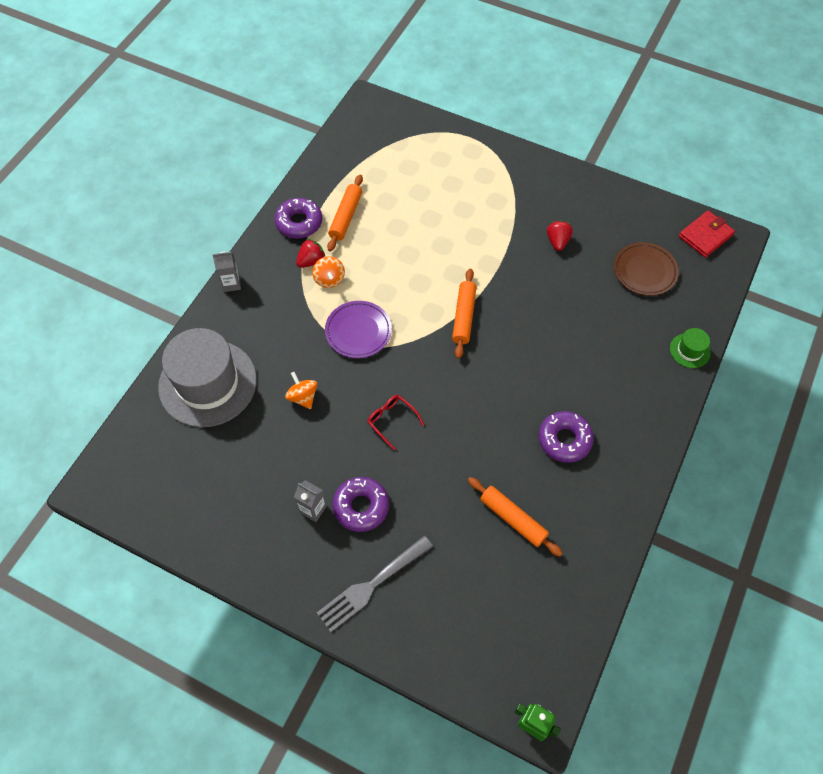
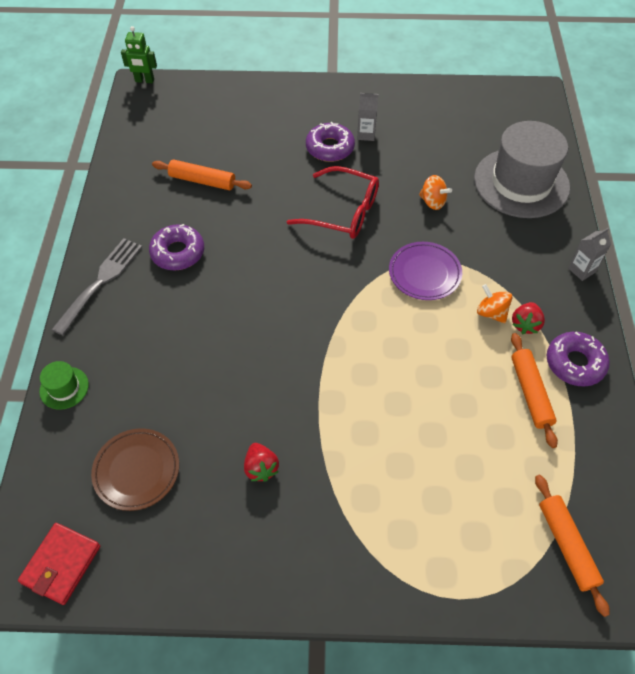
camera: 155 degrees right, 5 degrees down
grey fork [317,536,433,632] -> grey fork moved to [51,238,142,335]
red glasses [367,395,424,450] -> red glasses [287,166,379,239], size x1.84
orange rolling pin [452,269,477,359] -> orange rolling pin moved to [535,475,610,617]

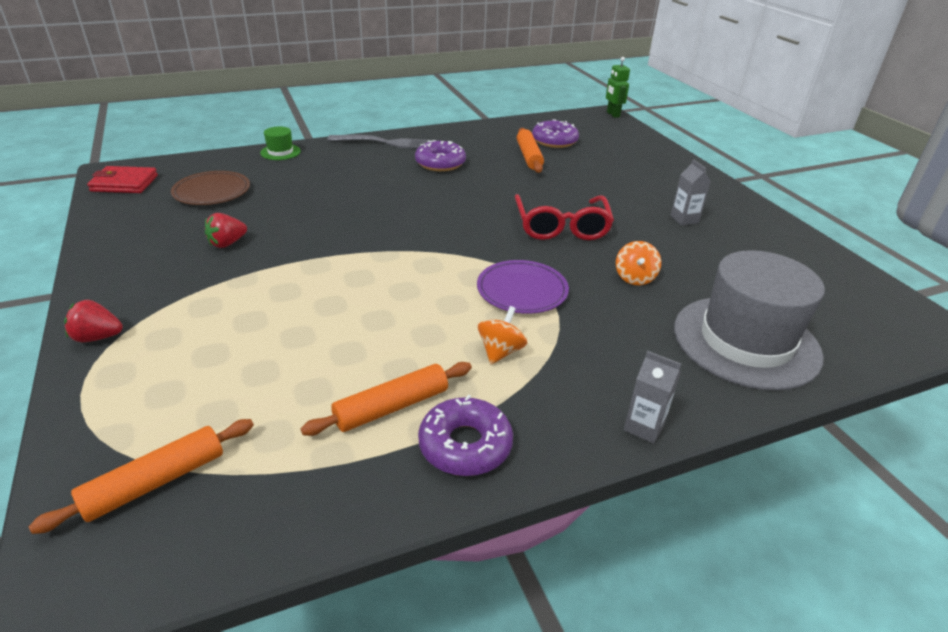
camera: 65 degrees right, 20 degrees down
purple donut [306,122,355,162] -> purple donut moved to [532,119,579,148]
red strawberry [512,302,545,334] -> red strawberry moved to [64,300,123,342]

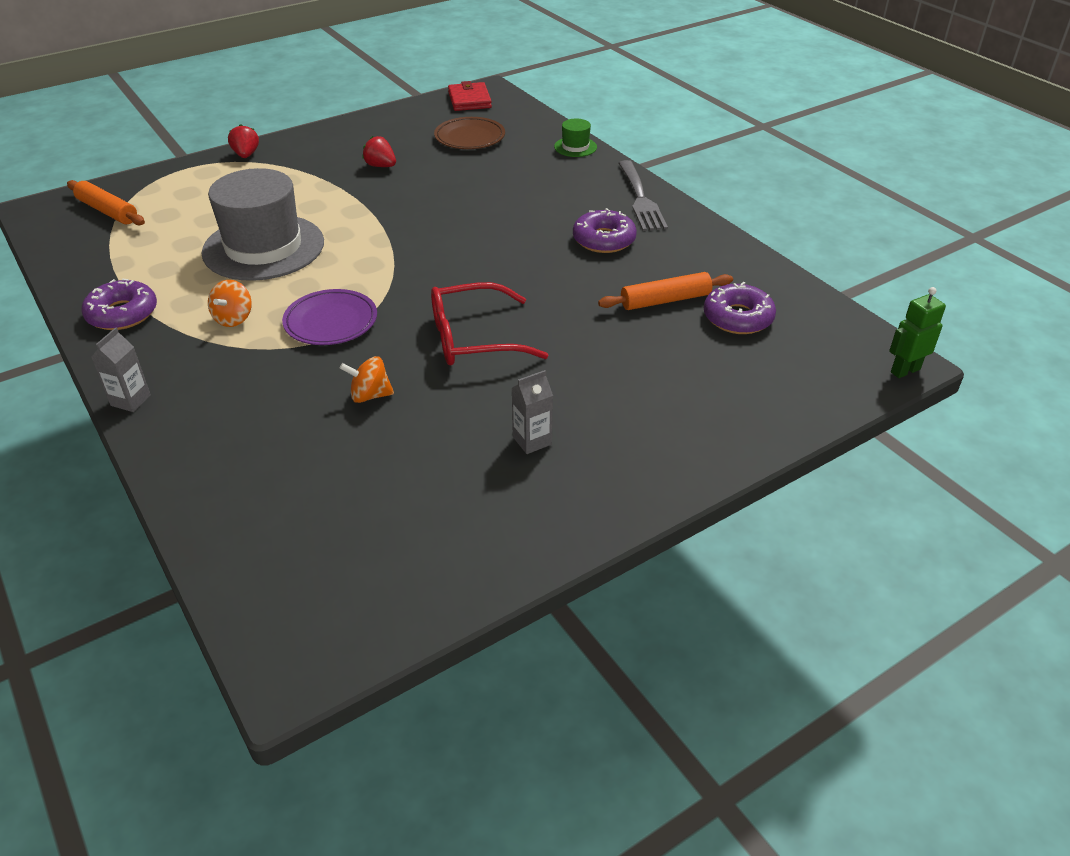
camera: 80 degrees right, 5 degrees up
orange rolling pin [301,362,472,436] -> none
orange spinning top [478,306,527,364] -> orange spinning top turned 90 degrees clockwise [208,280,252,327]
grey hat [674,250,825,391] -> grey hat moved to [202,168,324,281]

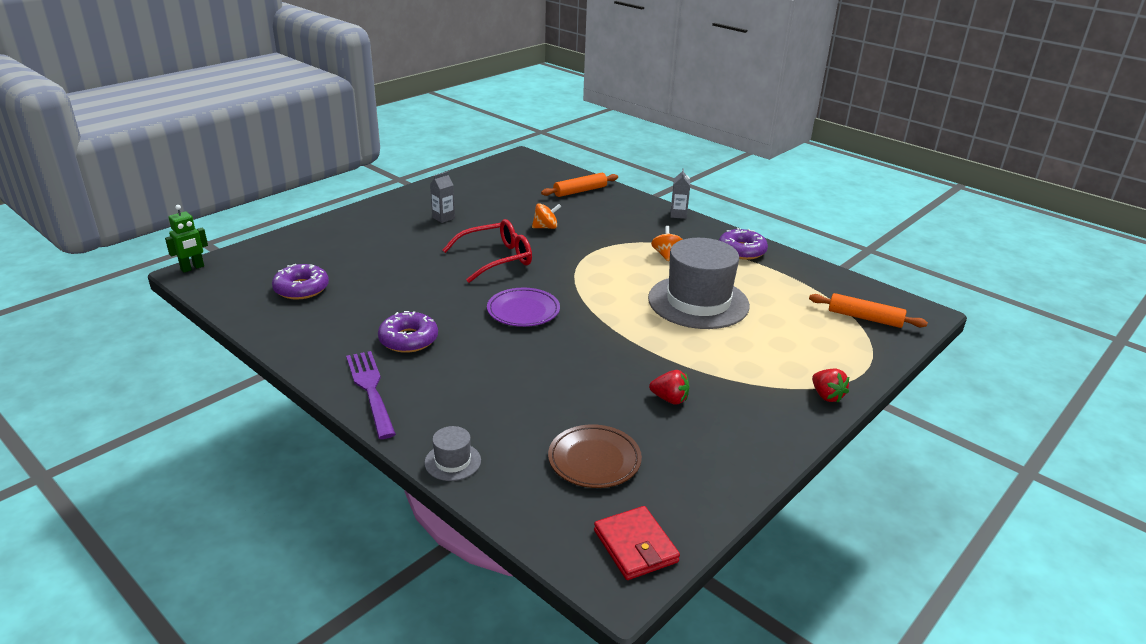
camera: 165 degrees right, 10 degrees down
purple plate [282,289,377,345] -> purple plate moved to [487,288,560,327]
green hat [554,119,597,157] -> grey hat [424,426,481,481]
orange rolling pin [598,272,733,310] -> orange rolling pin moved to [541,173,618,197]
grey fork [619,160,668,231] -> purple fork [346,351,396,439]

